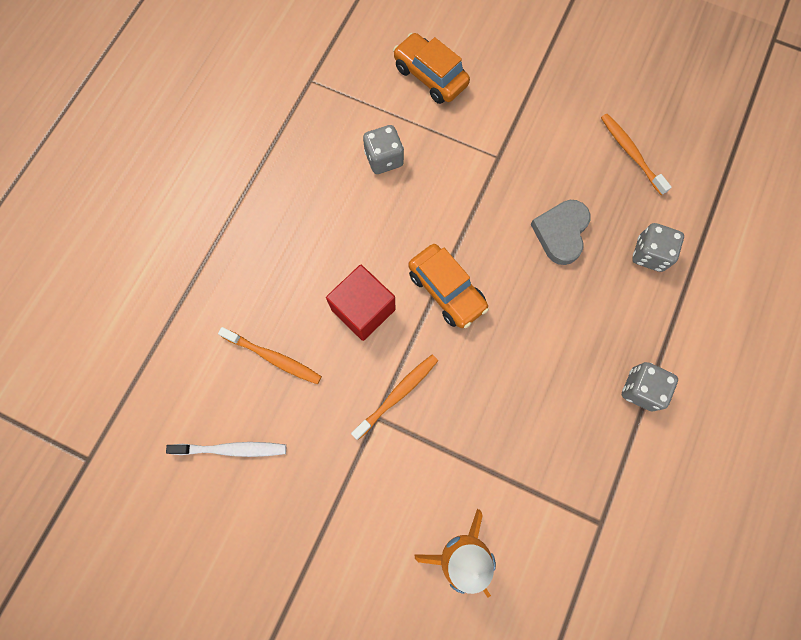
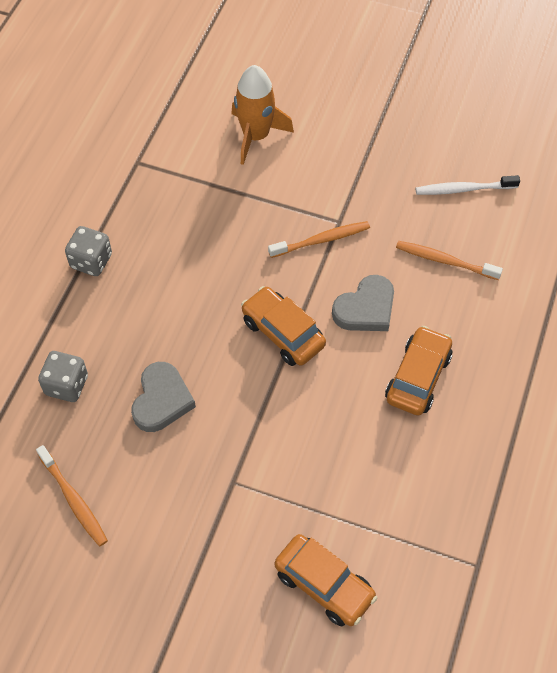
camera: 175 degrees right, 15 degrees down
red cube [326,265,395,341] -> grey heart [332,275,394,331]
orange toothbrush [351,355,438,440] -> orange toothbrush turned 150 degrees counterclockwise [268,221,370,258]
grey dice [363,125,404,174] -> none
none -> orange car [385,326,453,416]

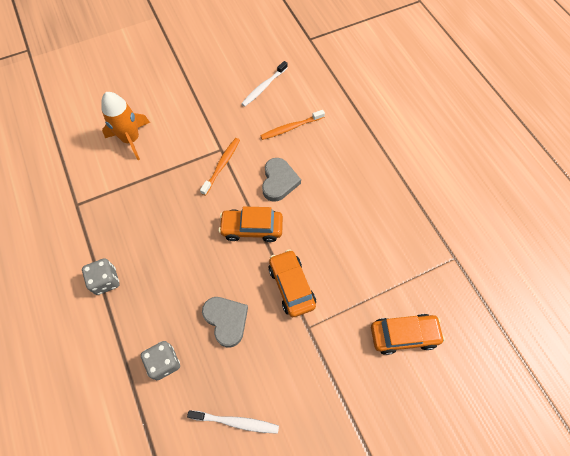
camera: 45 degrees left, 5 degrees up
orange toothbrush [36,445,108,546] -> white toothbrush [187,410,279,434]
orange car [385,326,453,416] -> orange car moved to [268,249,316,317]

